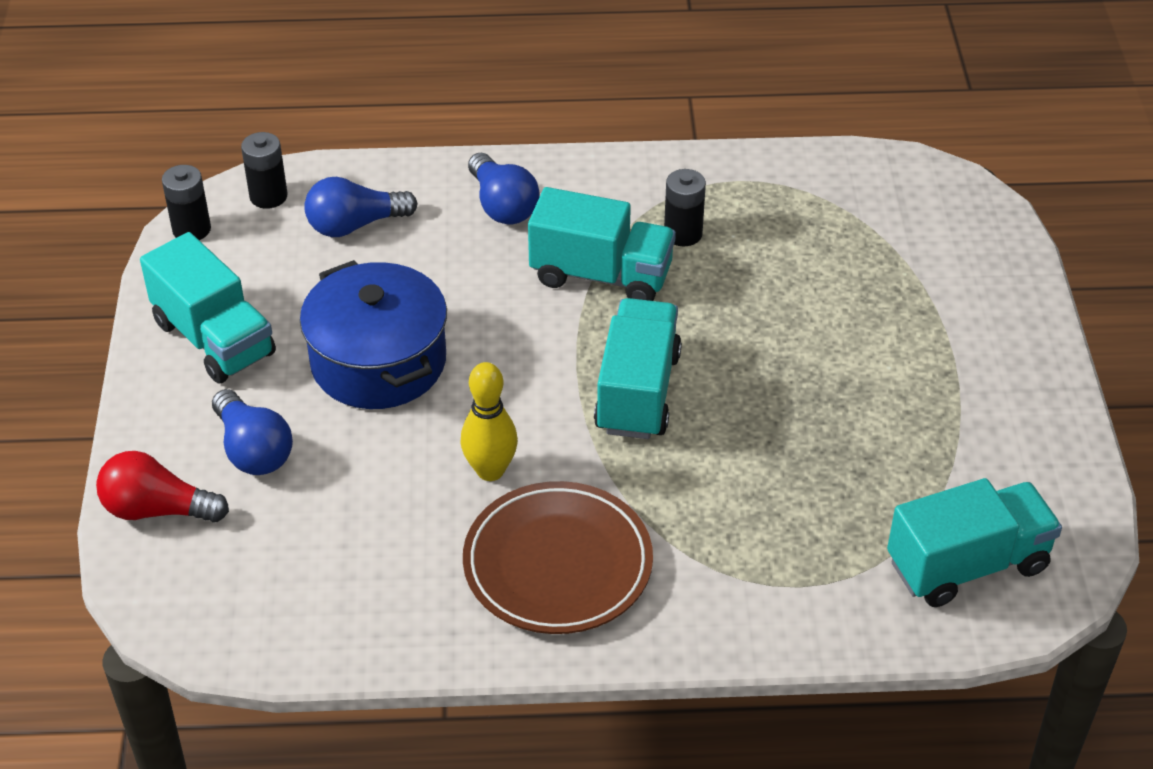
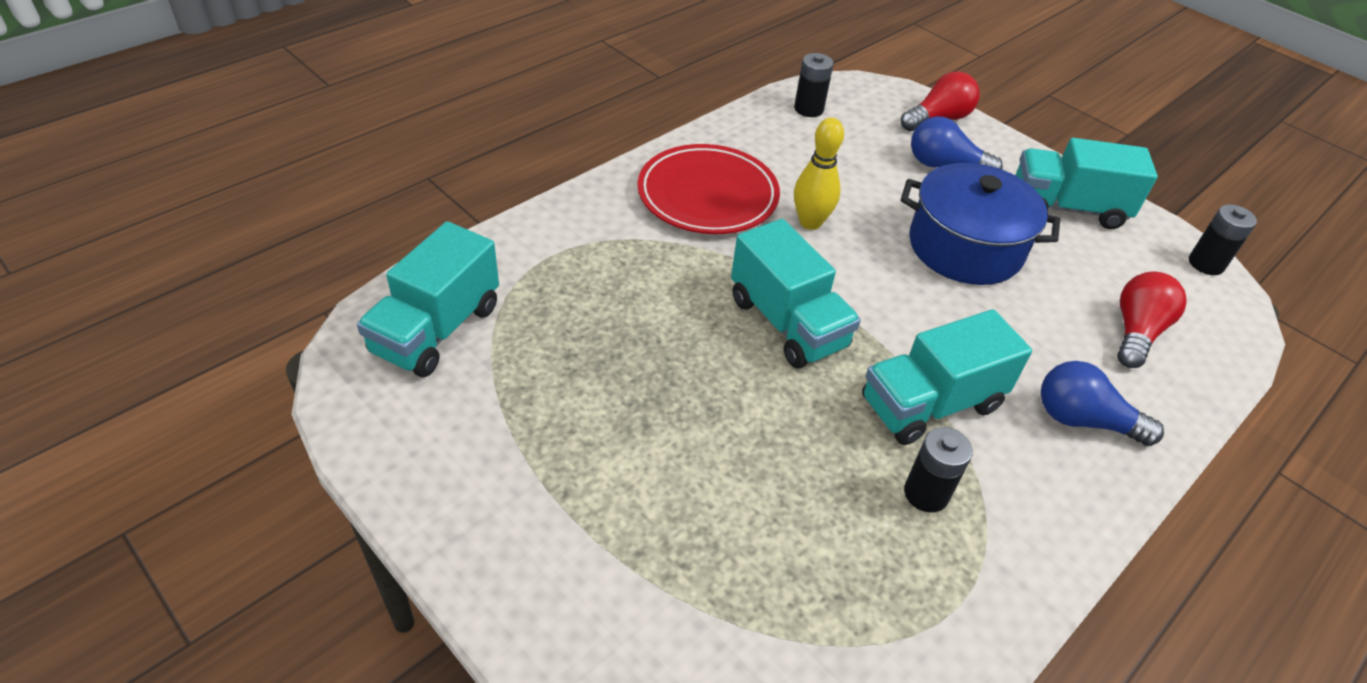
camera: 135 degrees right, 0 degrees up
black battery [241,132,288,209] -> black battery moved to [794,53,834,117]
blue light bulb [304,177,418,237] -> red light bulb [1117,272,1187,368]
brown plate [463,481,653,634] -> red plate [638,144,780,234]

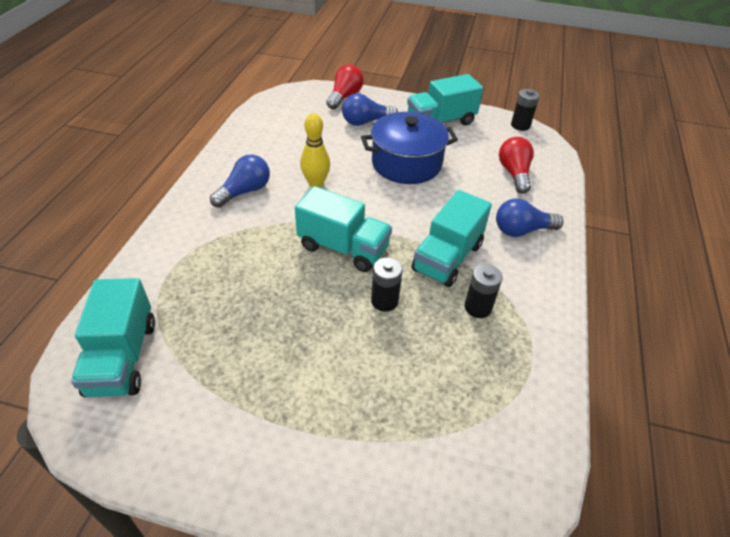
camera: 30 degrees left, 0 degrees up
red plate [638,144,780,234] -> blue light bulb [210,155,270,208]
black battery [794,53,834,117] -> black battery moved to [371,258,403,312]

